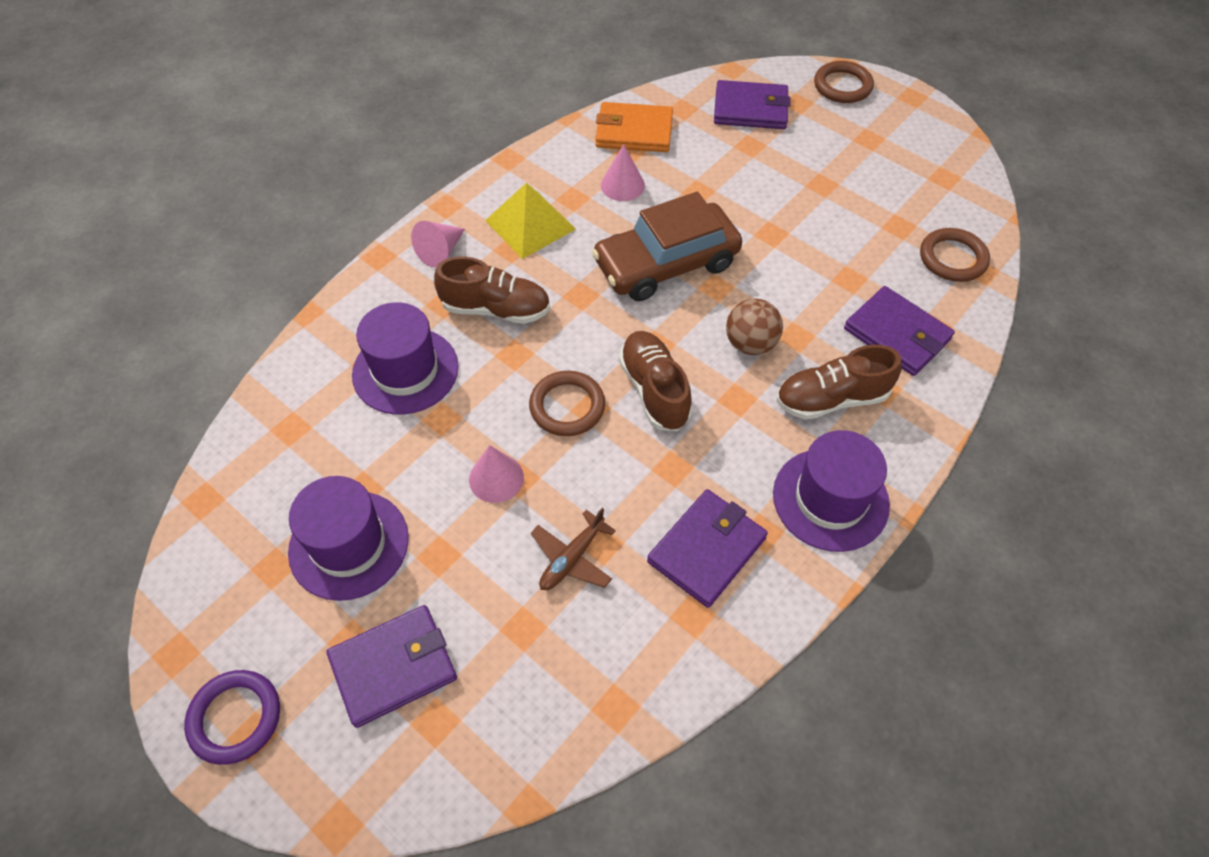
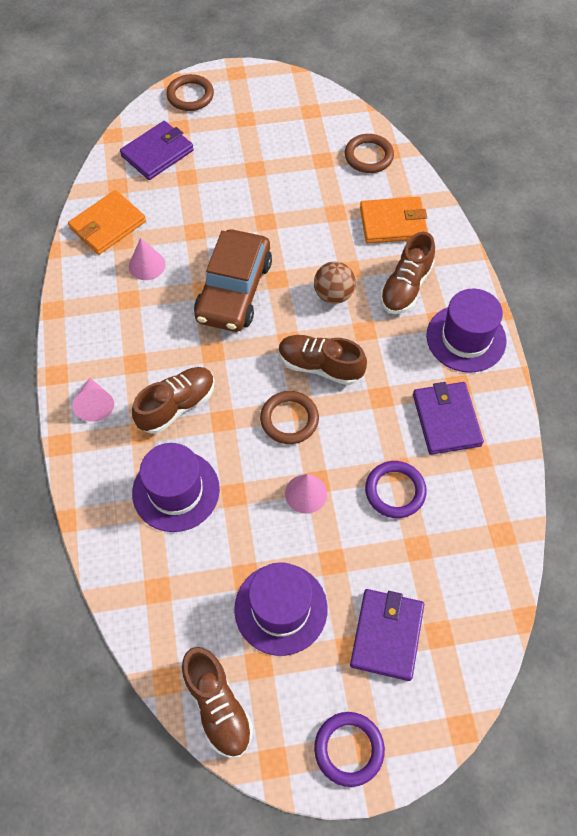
camera: 50 degrees left, 5 degrees up
yellow pyramid [485,183,576,259] -> none
brown plane [531,508,616,590] -> purple ring [365,461,427,518]
purple wallet [844,286,955,376] -> orange wallet [360,197,428,244]
none -> brown shoe [182,647,253,758]

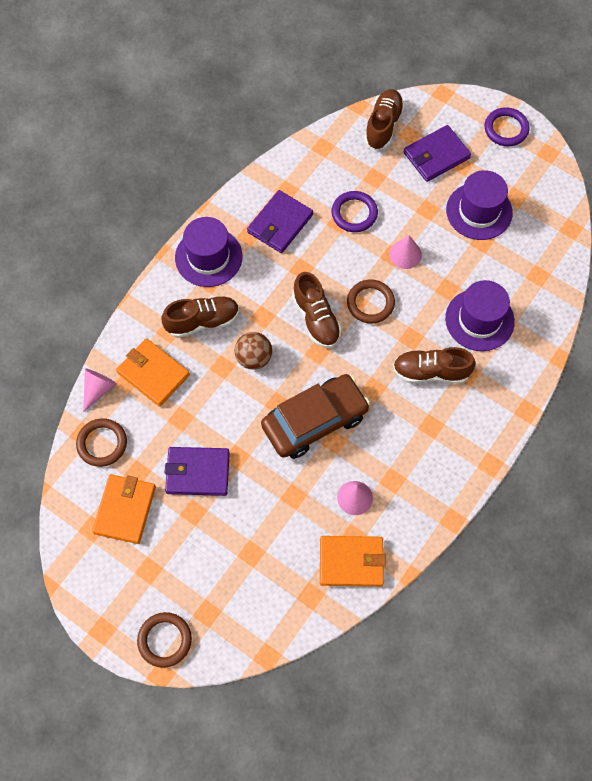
camera: 135 degrees left, 5 degrees up
pink cone [72,378,114,421] -> pink cone moved to [83,369,117,412]
purple wallet [120,121,194,180] -> purple wallet moved to [165,447,230,496]
brown shoe [182,647,253,758] -> brown shoe moved to [365,89,405,150]
none -> orange wallet [92,474,156,544]

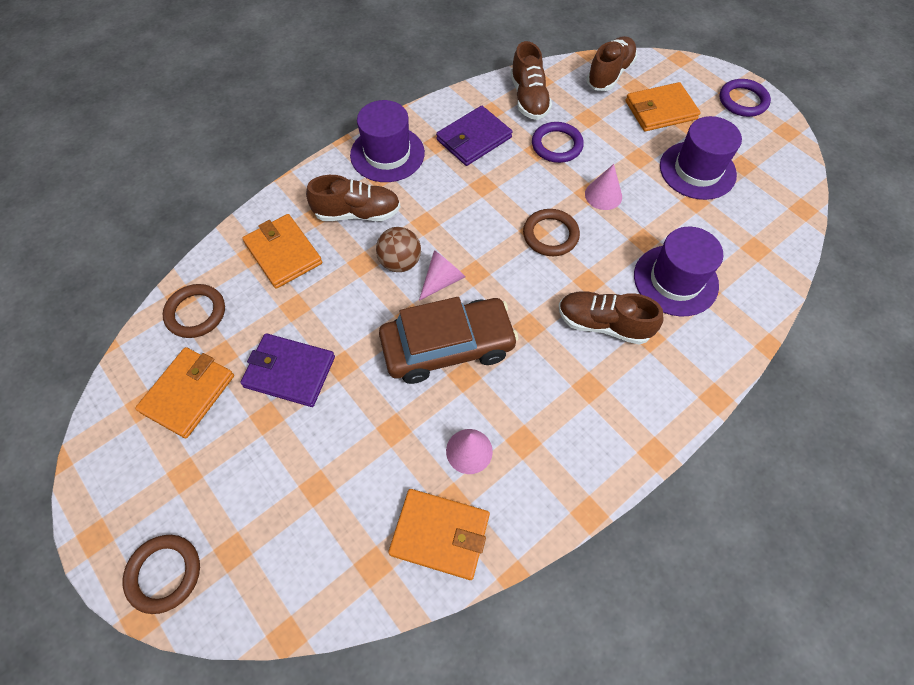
camera: 15 degrees right, 5 degrees down
pink cone [83,369,117,412] -> pink cone moved to [419,250,465,301]
brown shoe [292,272,342,348] -> brown shoe moved to [510,41,552,120]
purple wallet [404,125,471,182] -> orange wallet [625,82,701,132]

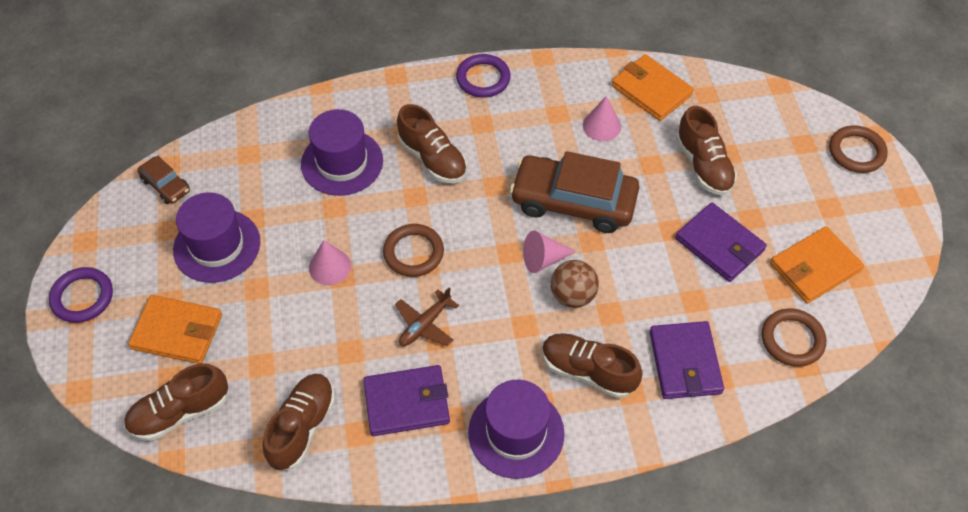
camera: 150 degrees left, 5 degrees down
orange wallet [242,214,322,289] -> purple wallet [650,321,724,399]
purple ring [532,122,584,163] -> purple ring moved to [456,54,511,98]
none -> brown car [138,156,190,204]
none -> brown plane [395,287,459,346]
none -> brown shoe [676,106,737,195]

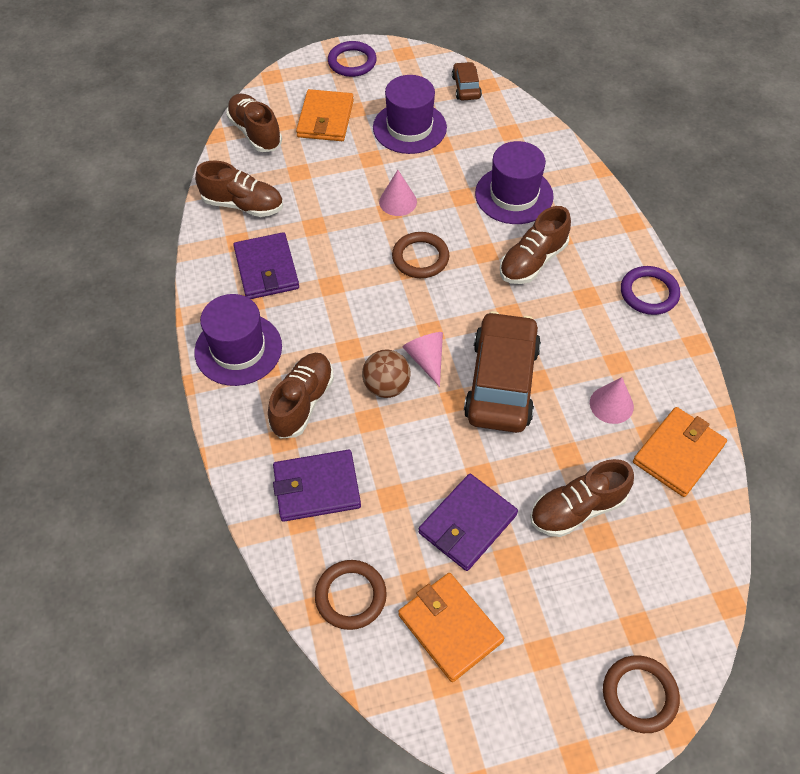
camera: 85 degrees right, 0 degrees up
brown car [138,156,190,204] -> brown car turned 135 degrees clockwise [452,62,482,100]
brown plane [395,287,459,346] -> none

